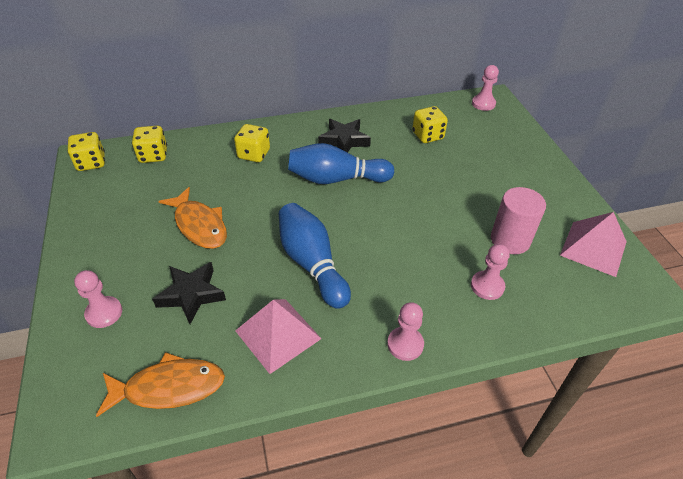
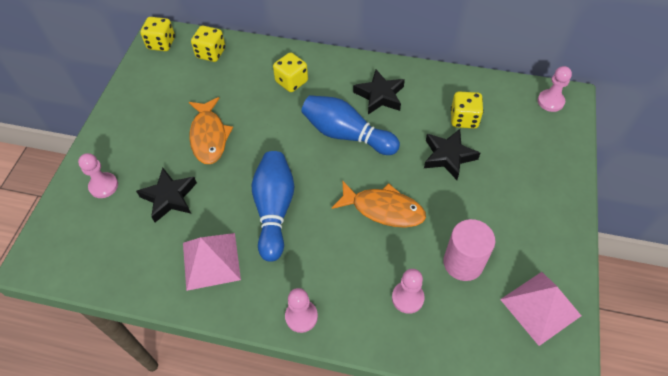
camera: 30 degrees right, 10 degrees up
orange fish [96,352,225,417] -> orange fish moved to [332,181,426,228]
none -> black star [424,129,480,180]

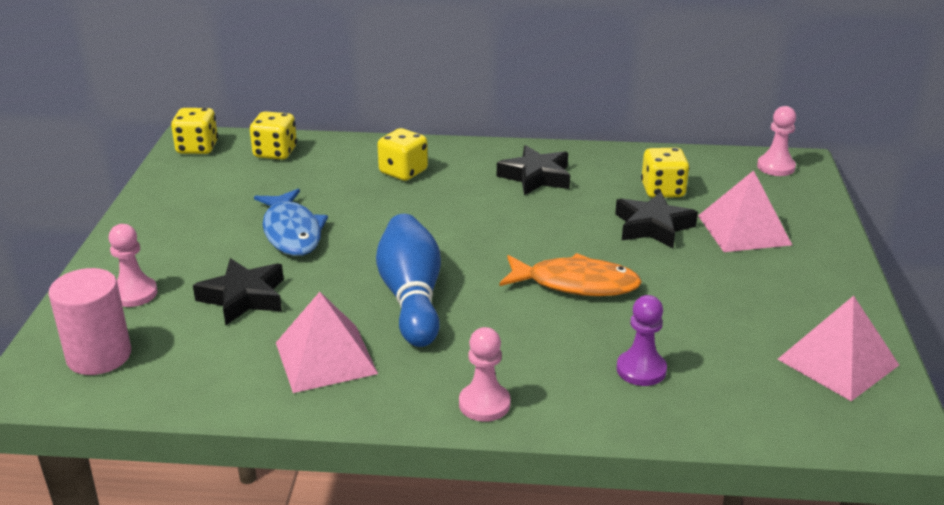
camera: 10 degrees left, 25 degrees down
orange fish [189,97,233,164] -> blue fish [254,188,328,256]
blue bowling pin [301,95,400,155] -> none
pink pawn [392,269,425,314] -> purple pawn [617,295,667,386]
pink cylinder [444,219,495,281] -> pink cylinder moved to [49,268,131,375]
none -> pink pyramid [698,170,792,252]

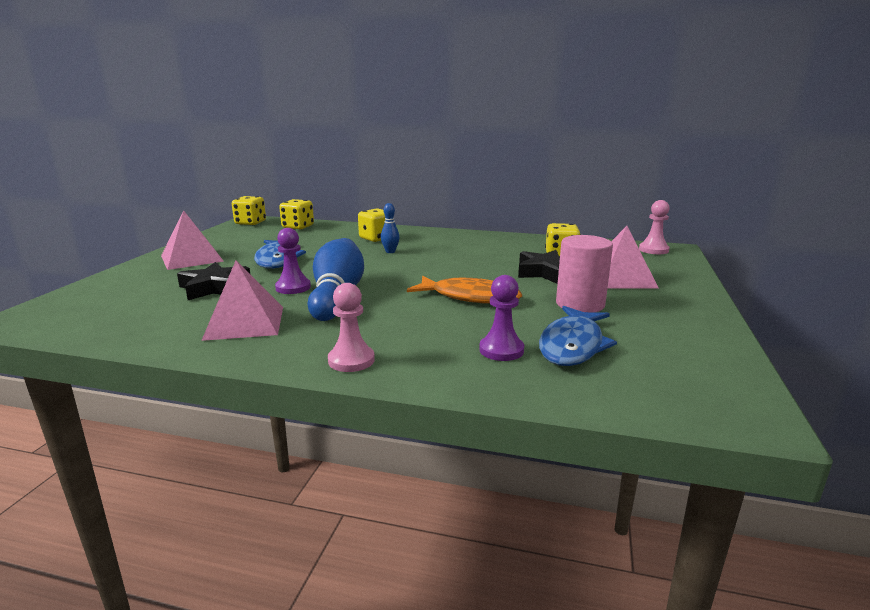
camera: 10 degrees right, 10 degrees down
pink cylinder [49,268,131,375] -> pink cylinder moved to [556,235,613,312]
pink pawn [109,224,158,307] -> none
black star [497,145,570,195] -> none
pink pyramid [777,296,899,401] -> pink pyramid moved to [161,210,224,270]
none -> purple pawn [275,228,311,294]
none -> blue bowling pin [381,203,400,253]
none -> blue fish [539,306,617,366]

